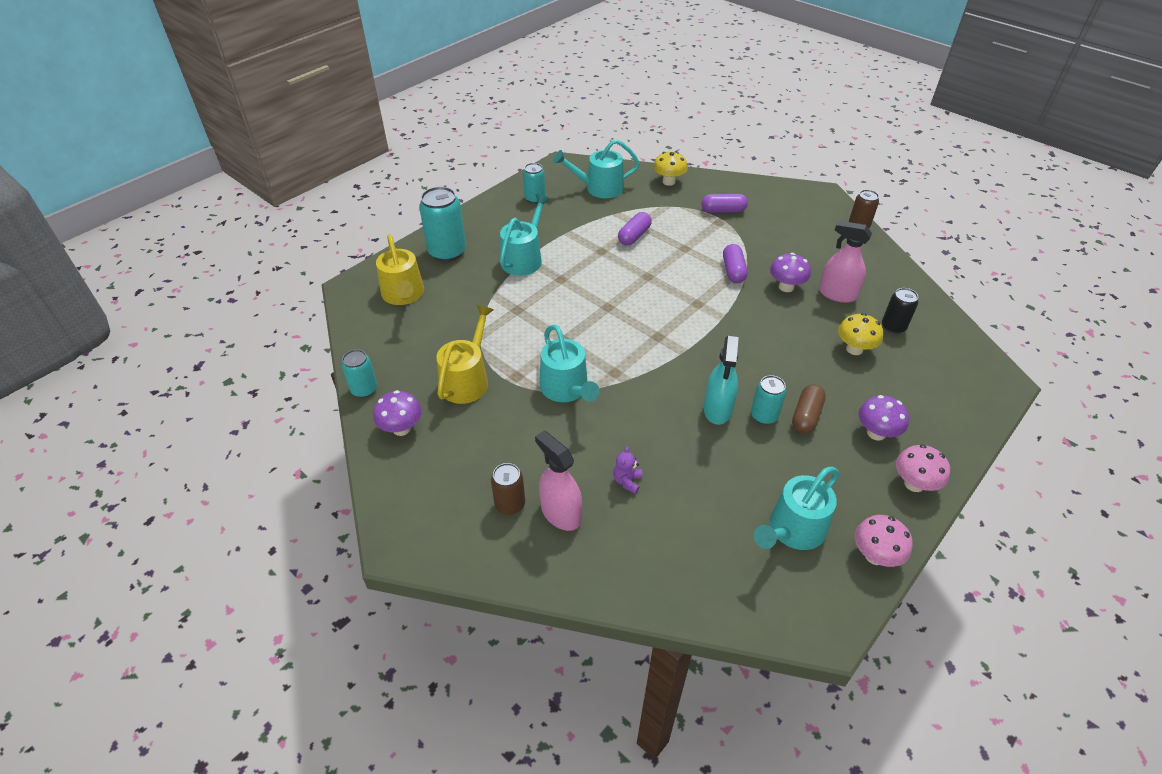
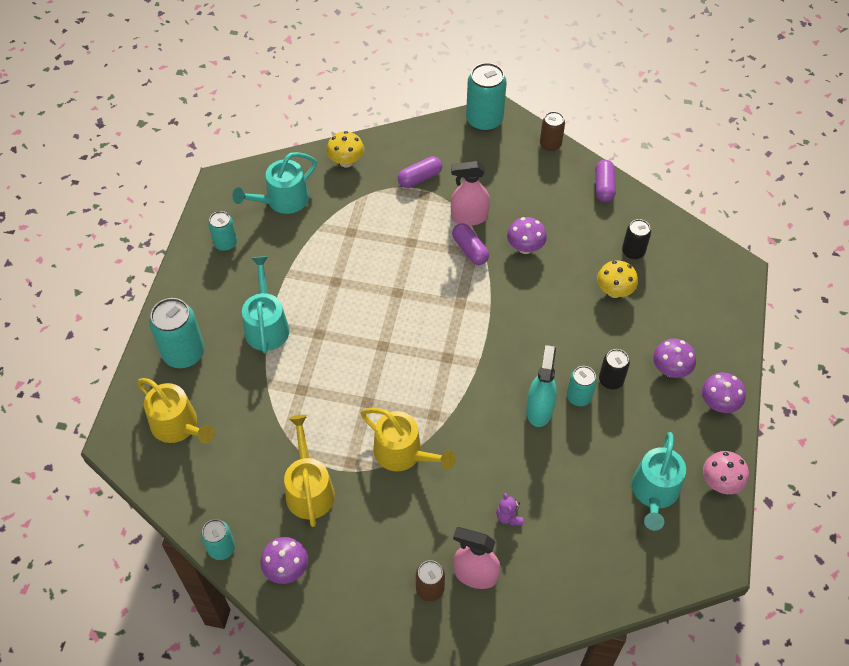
camera: 30 degrees left, 10 degrees up
turquoise watering can [540,324,600,402] -> yellow watering can [361,408,456,471]
purple capsule [618,212,652,246] -> purple capsule moved to [595,160,616,202]
turquoise spray bottle [704,336,739,425] -> turquoise spray bottle turned 150 degrees counterclockwise [526,345,557,427]
brown capsule [792,384,826,434] -> black can [599,349,630,389]
pink spray bottle [819,220,872,303] -> pink spray bottle moved to [451,161,490,226]
pink mushroom [896,445,950,492] -> purple mushroom [701,373,746,413]
none -> turquoise can [466,63,507,132]

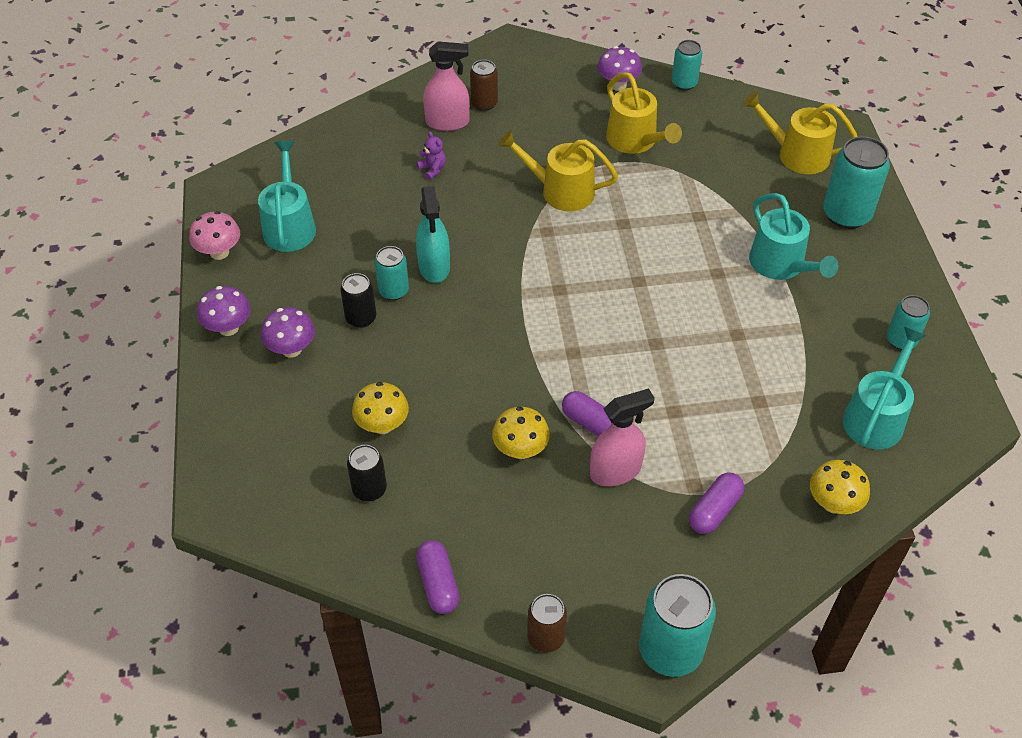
camera: 160 degrees right, 5 degrees down
purple mushroom [507,217,547,254] -> yellow mushroom [492,406,550,459]

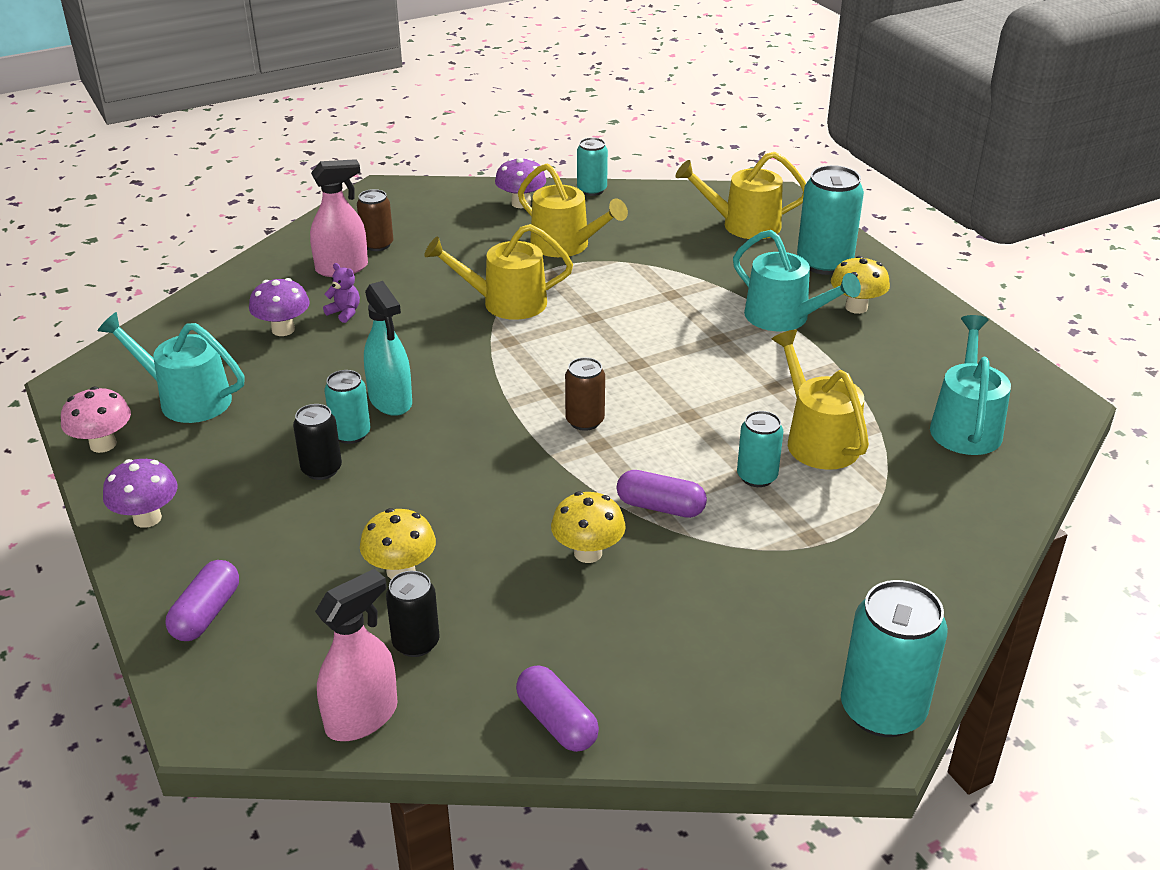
camera: 20 degrees left, 15 degrees down
turquoise watering can [258,141,316,252] -> turquoise watering can turned 45 degrees counterclockwise [98,312,245,423]
purple mushroom [261,307,315,357] -> purple mushroom moved to [249,278,310,336]
brown can [527,594,567,652] -> brown can moved to [565,357,605,431]
pink spray bottle [590,388,655,486] -> pink spray bottle moved to [315,569,398,741]
purple capsule [689,473,744,534] -> purple capsule moved to [165,560,239,641]
yellow mushroom [810,460,870,514] -> yellow mushroom moved to [831,256,890,314]
turquoise can [886,295,930,350] -> turquoise can moved to [737,411,783,487]
none -> yellow watering can [772,330,869,470]

